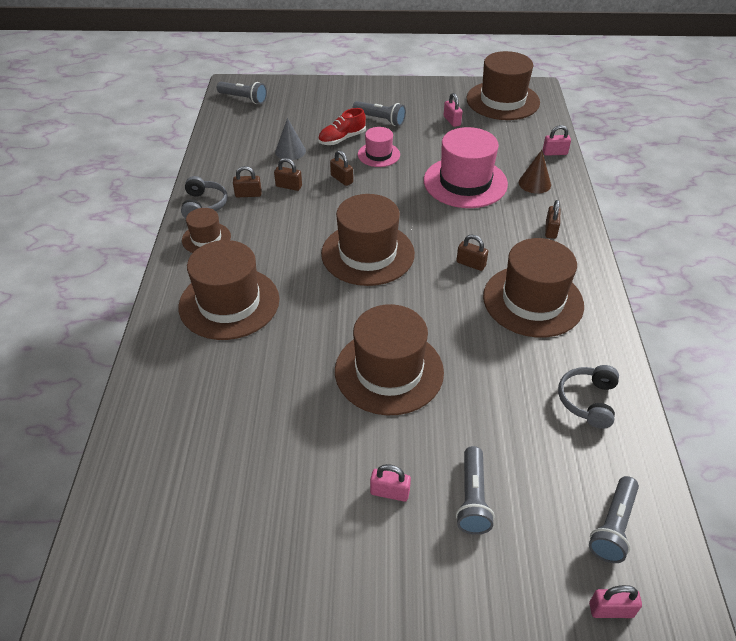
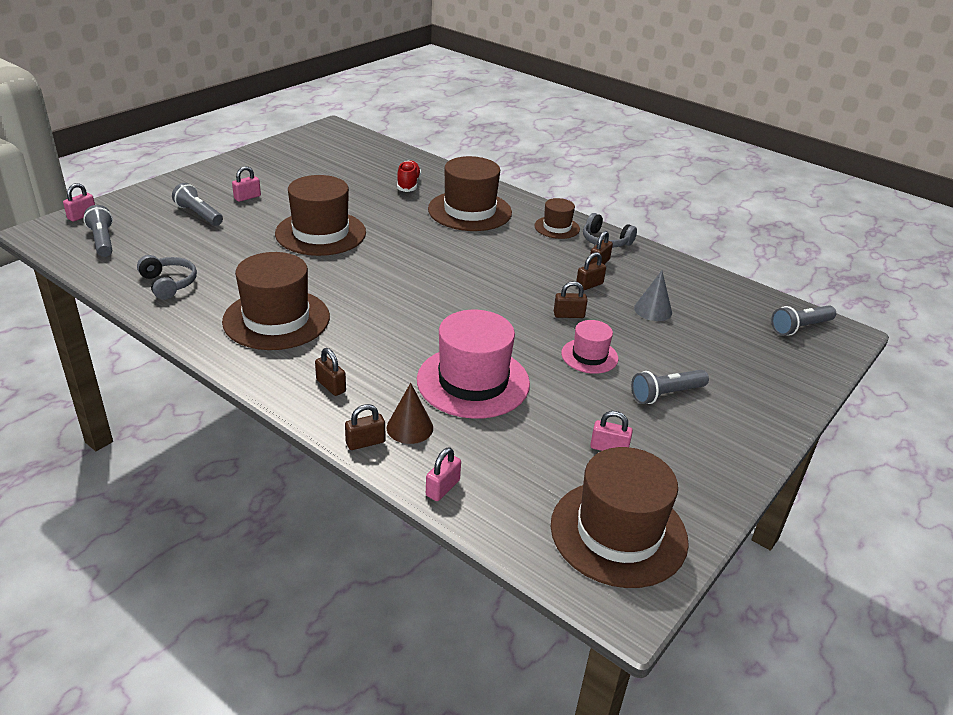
camera: 125 degrees right, 10 degrees down
red shoe [318,108,366,145] -> red shoe moved to [397,160,421,192]
brown hat [321,194,415,286] -> none
brown padlock [456,234,488,271] -> brown padlock moved to [345,404,385,450]

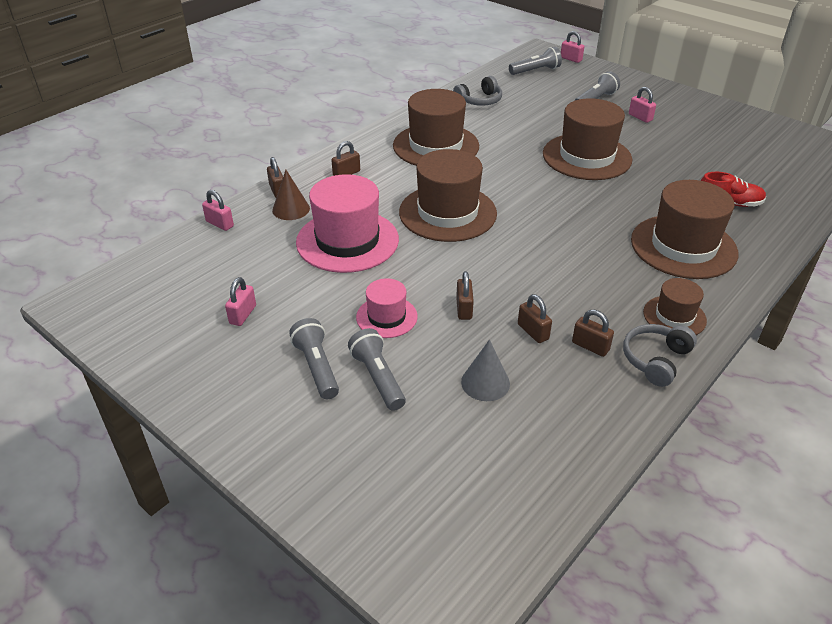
camera: 95 degrees right, 5 degrees up
brown hat [551,447,689,588] -> brown hat moved to [399,149,497,242]
grey flashlight [771,305,836,336] -> grey flashlight moved to [348,328,406,411]

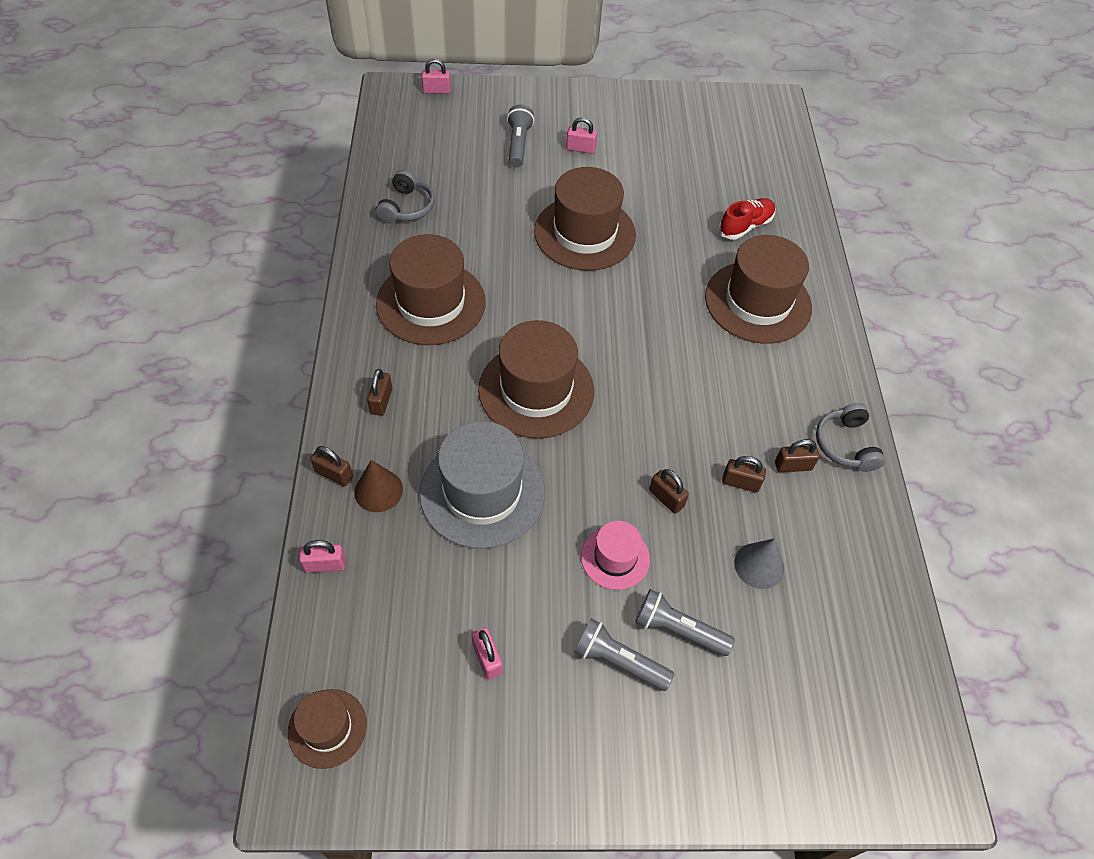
camera: 45 degrees left, 15 degrees up
pink hat [296,174,399,273] -> grey hat [419,421,545,549]
grey flashlight [509,47,562,75] -> none
brown hat [643,278,707,335] -> brown hat moved to [288,689,367,769]

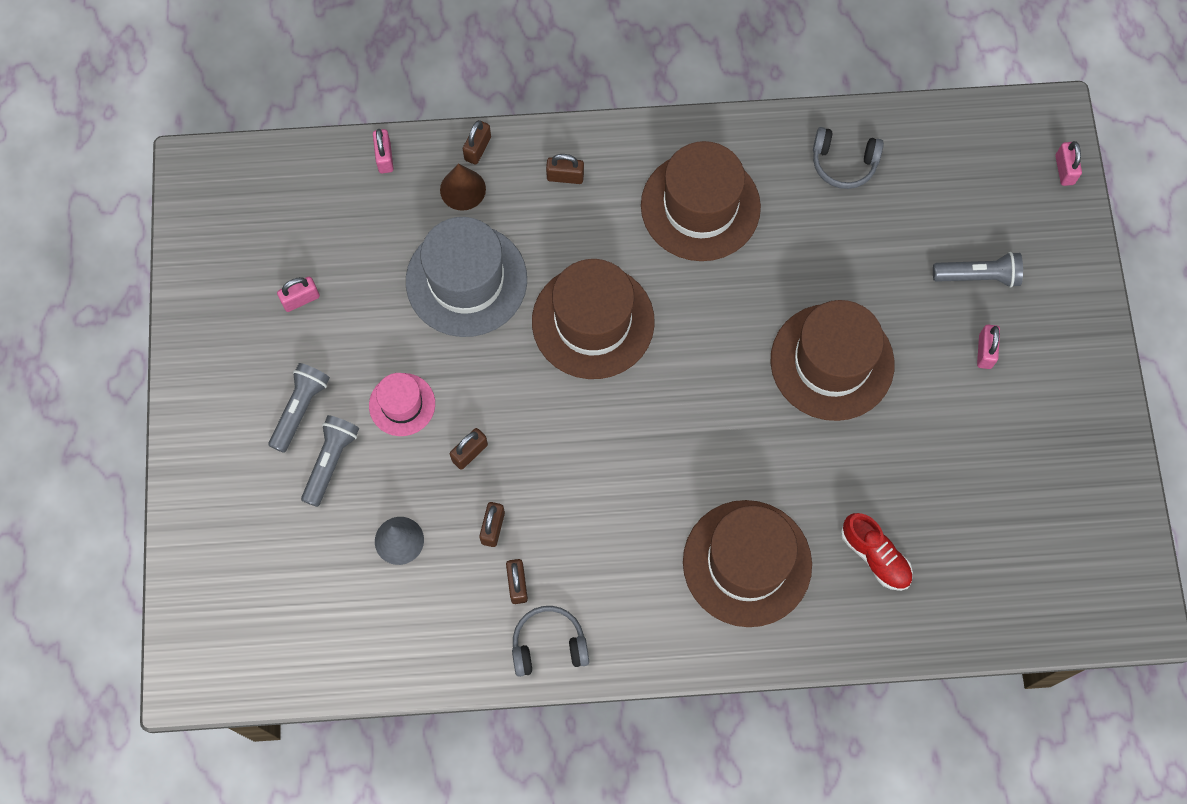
camera: 90 degrees right, 15 degrees up
brown hat [288,689,367,769] -> none

